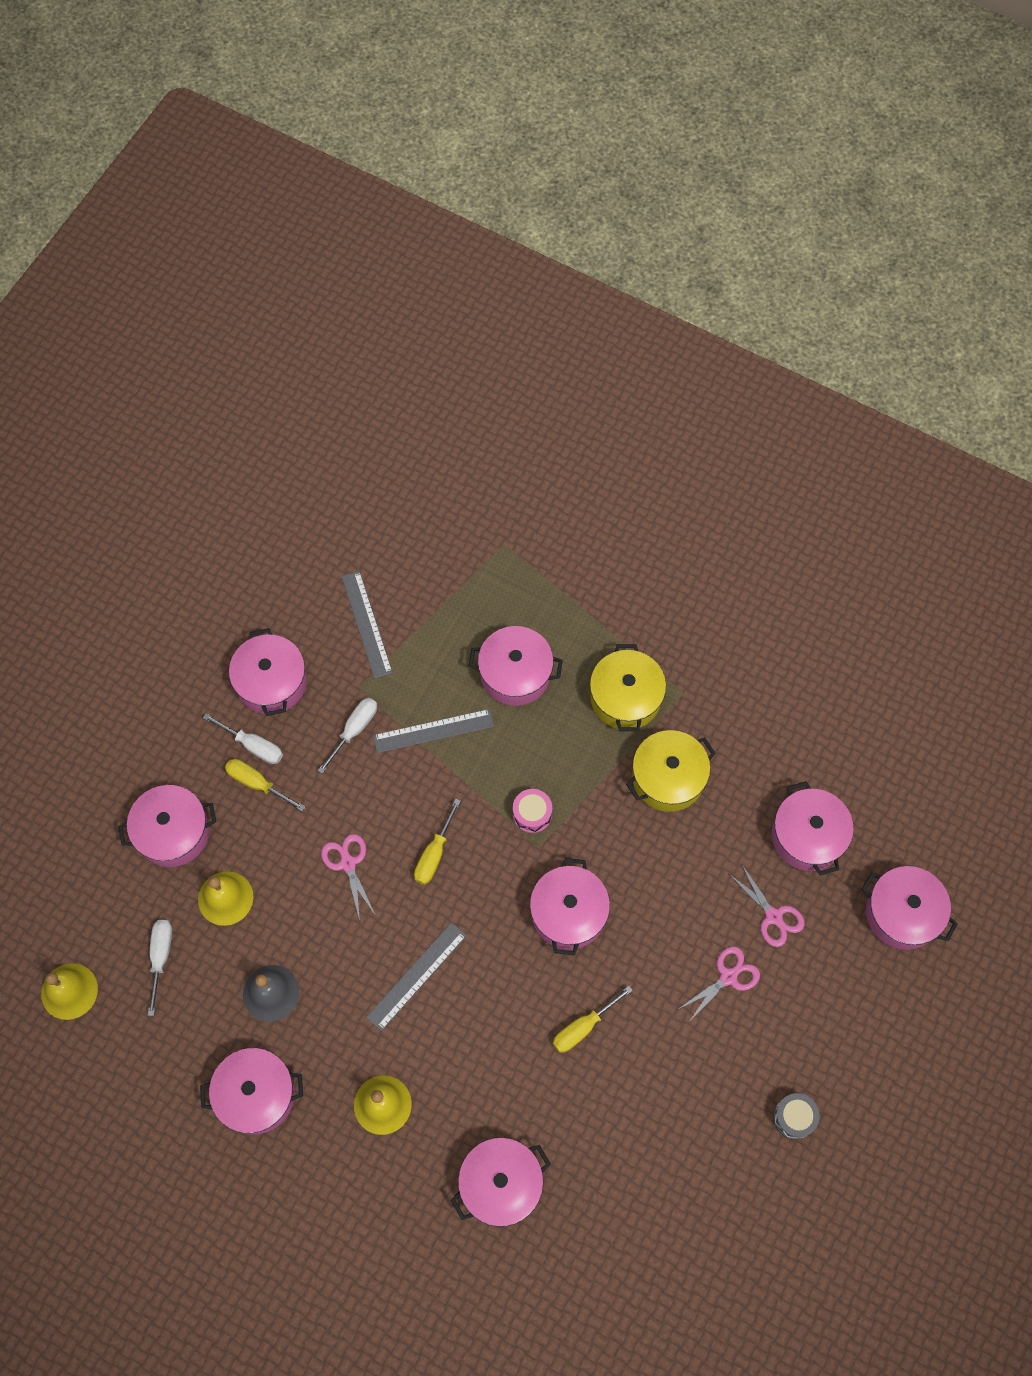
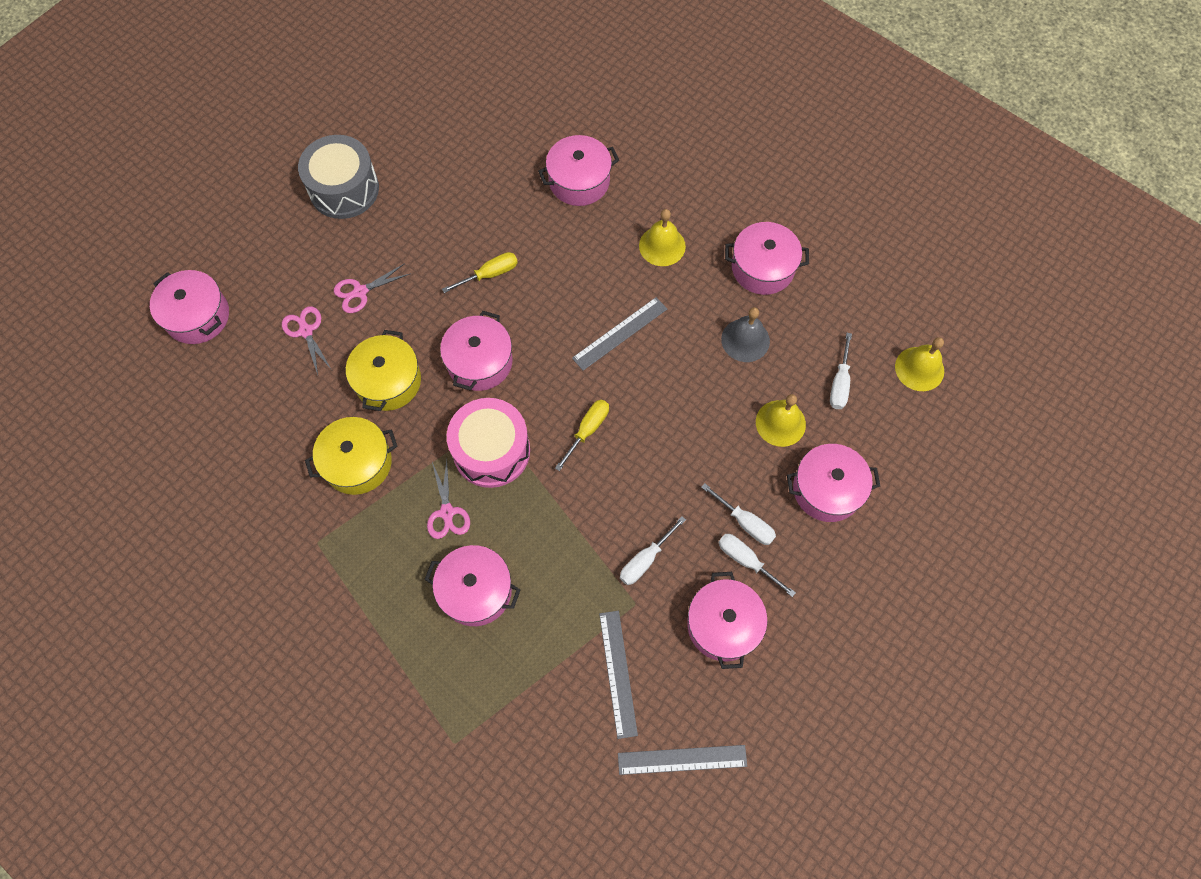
camera: 170 degrees left, 0 degrees up
yellow screwdriver [225,759,305,812] -> white screwdriver [701,483,776,545]
pink scissors [321,834,376,920] -> pink scissors moved to [427,460,470,539]
grey ruler [373,709,494,753] -> grey ruler moved to [618,745,747,775]
pink drum [513,789,552,833] -> pink drum [447,398,530,488], size x2.10
yellow pot [590,644,666,731] -> yellow pot moved to [346,330,421,411]
pink pot [772,781,854,875] -> none
grey drum [773,1093,820,1139] -> grey drum [298,135,379,219], size x2.10

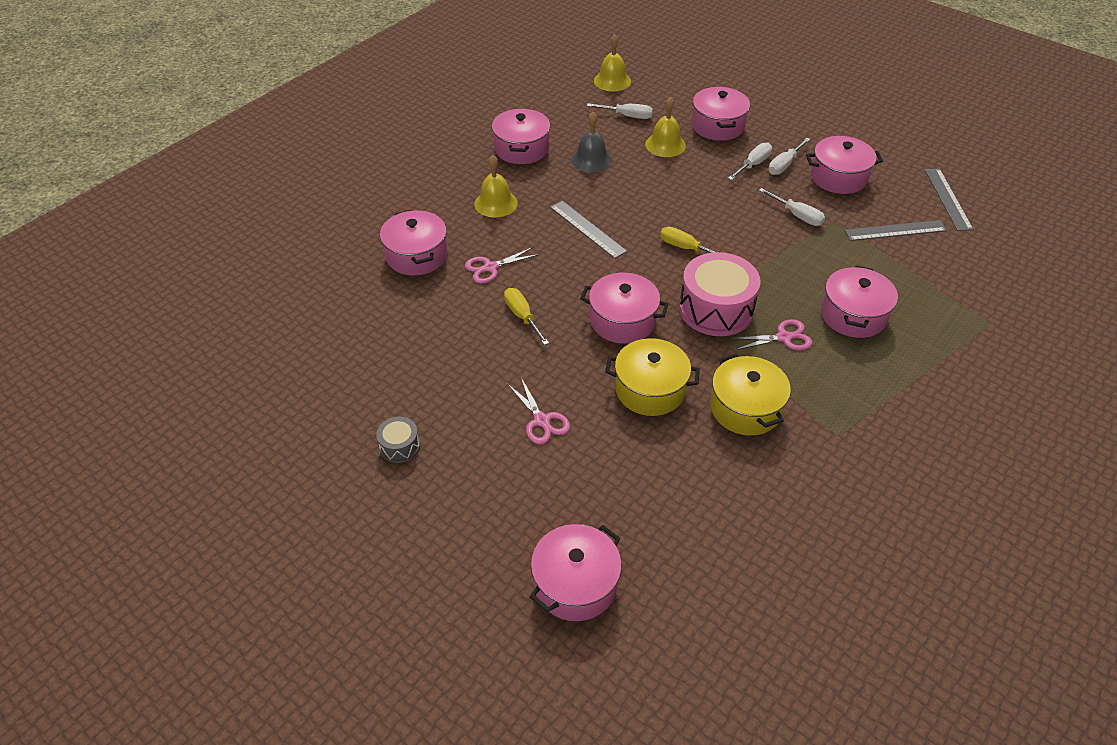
camera: 90 degrees left, 20 degrees down
pink scissors [282,306,332,375] -> pink scissors moved to [465,247,540,283]
grey drum [298,135,379,219] -> grey drum [376,417,420,463], size x0.48

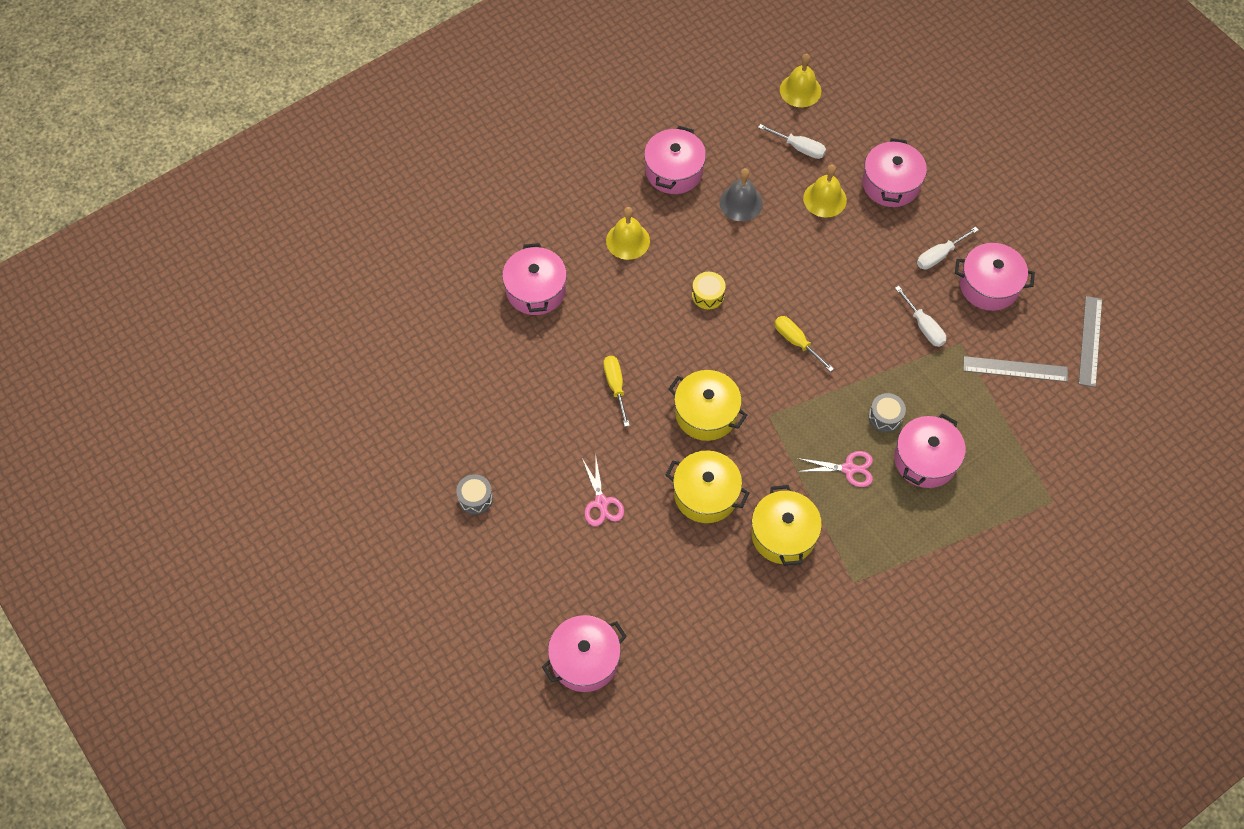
camera: 15 degrees right, 15 degrees up
pink scissors [465,247,540,283] -> none
grey ruler [550,201,627,259] -> yellow drum [692,272,726,309]
pink pot [580,273,669,344] -> yellow pot [669,370,747,441]
pink drum [679,252,761,336] -> none
white screwdriver [728,142,772,180] -> none
none -> grey drum [869,393,906,432]

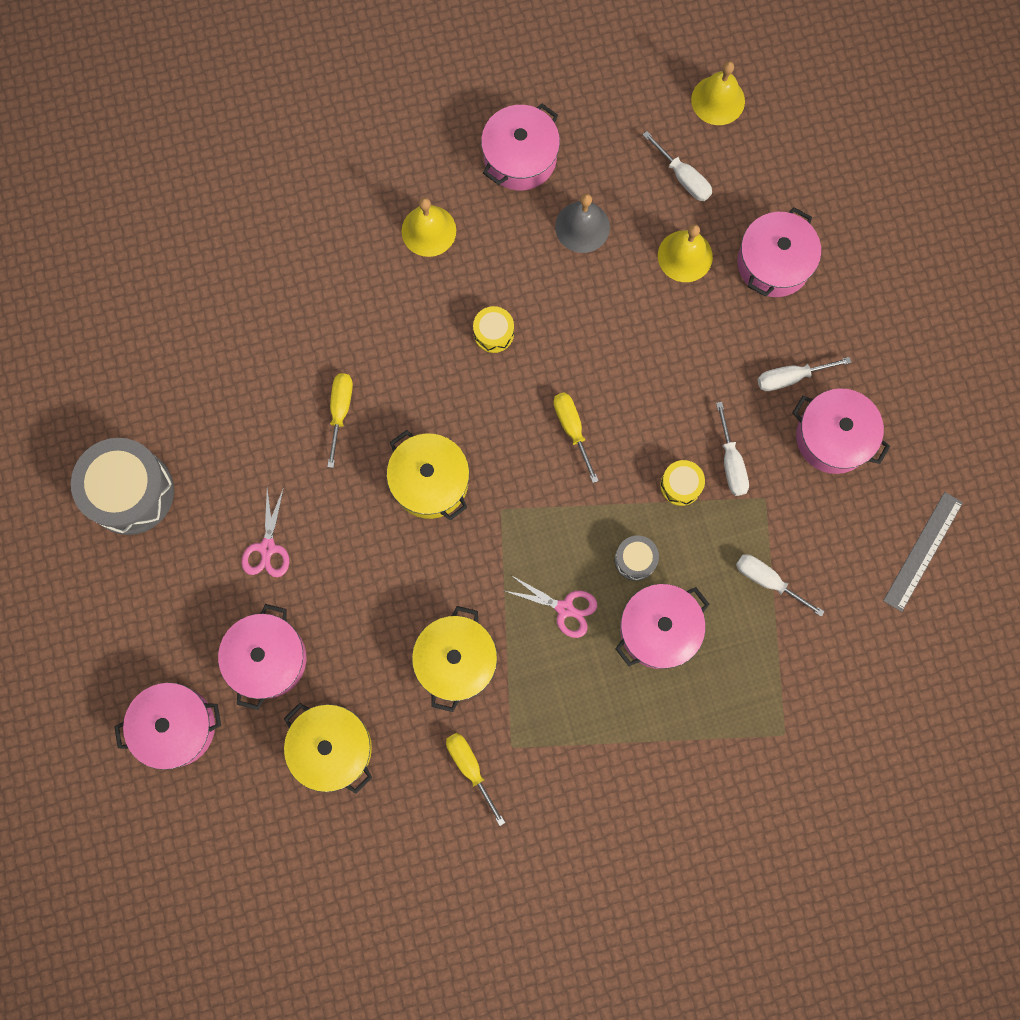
camera: 20 degrees right, 15 degrees up
grey drum [456,474,493,514] -> grey drum [71,438,174,535], size x2.10
pink pot [502,243,567,315] -> pink pot moved to [218,604,306,710]
yellow pot [666,451,749,523] -> yellow pot moved to [284,703,372,794]
grey ruler [963,356,1068,382] -> none
none -> yellow screwdriver [446,733,505,826]
none -> yellow drum [660,460,705,506]
none -> white screwdriver [736,554,825,617]

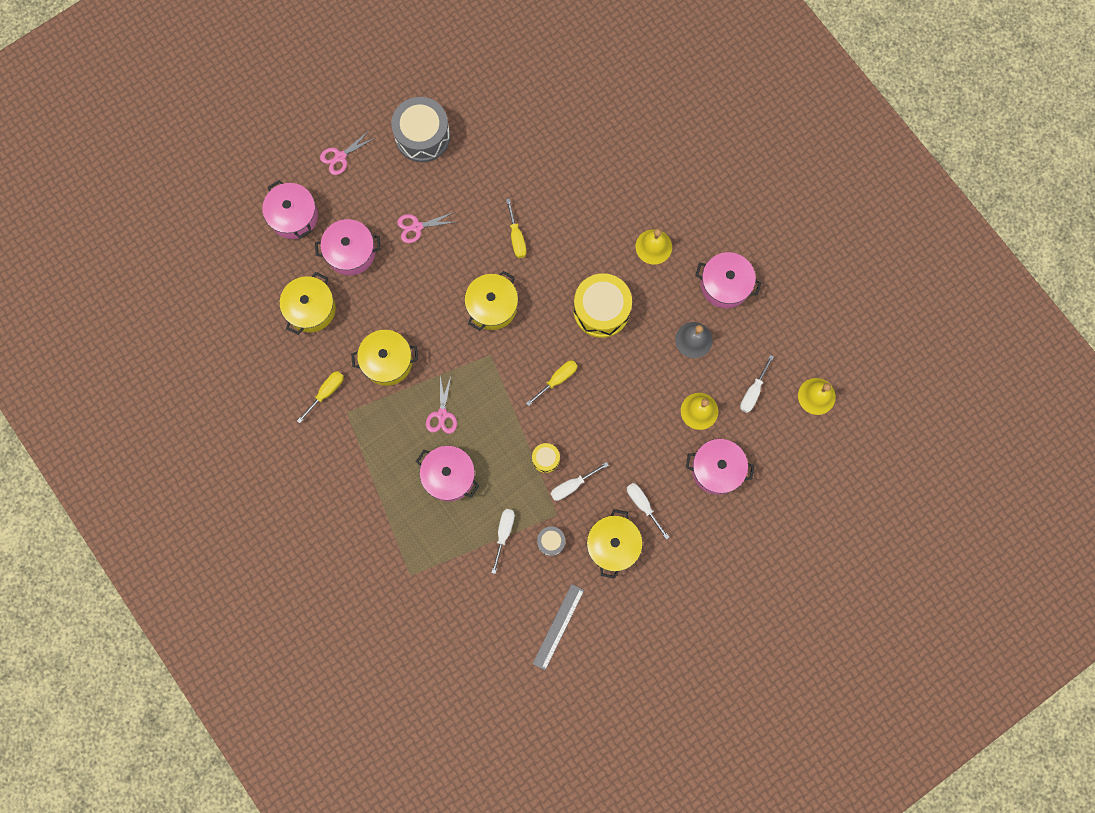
camera: 70 degrees right, 0 degrees up
yellow screwdriver [327,373,353,468] -> yellow screwdriver turned 90 degrees clockwise [506,199,527,258]
yellow drum [473,306,514,353] -> yellow drum [573,273,632,338], size x2.10
grey drum [615,535,659,581] -> grey drum moved to [537,526,565,556]
pink pot [792,388,890,474] -> yellow pot [587,509,643,579]
grey ruler [883,492,963,612] -> grey ruler turned 75 degrees counterclockwise [533,584,584,670]
none -> pink scissors [320,130,375,175]

